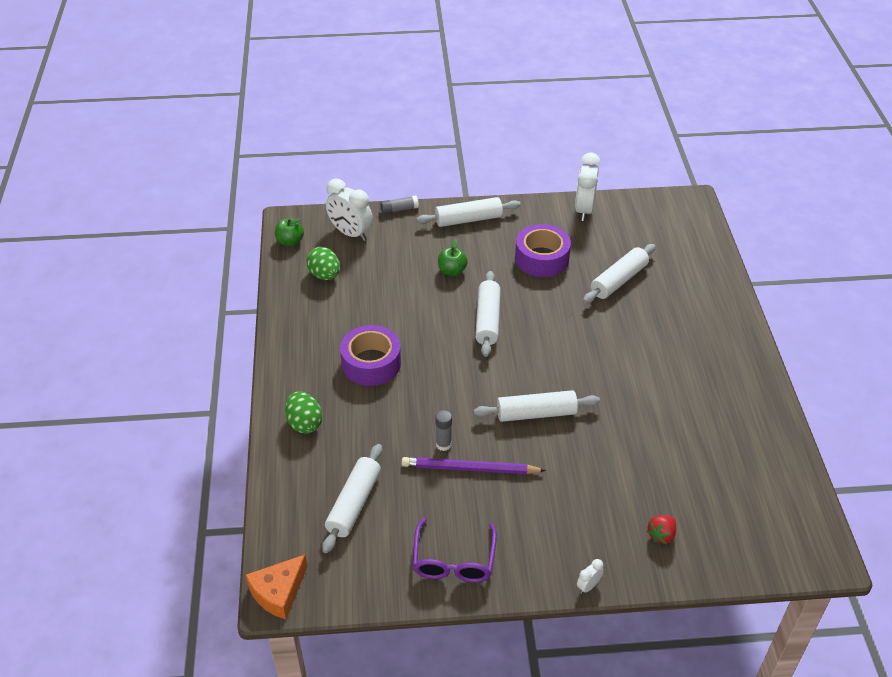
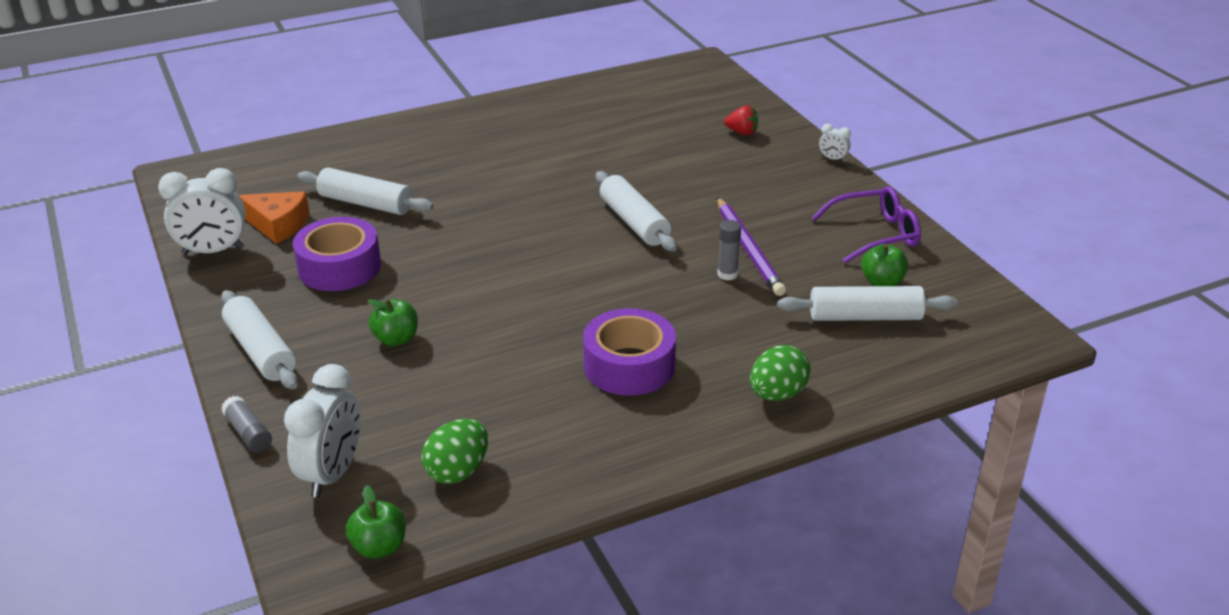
camera: 110 degrees left, 10 degrees down
orange cheese [245,555,308,619] -> orange cheese moved to [239,191,310,244]
white rolling pin [475,271,500,357] -> none
none -> green apple [861,244,908,286]

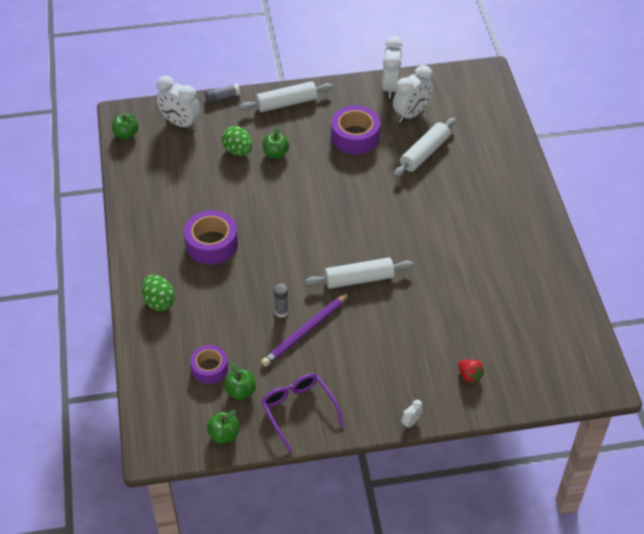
camera: 105 degrees right, 15 degrees up
orange cheese [239,191,310,244] -> white clock [393,65,433,123]
green egg [421,419,488,484] -> green egg moved to [222,126,252,156]
purple pencil [717,197,786,296] -> purple pencil turned 45 degrees counterclockwise [261,292,350,367]
red strawberry [724,105,758,135] -> red strawberry turned 75 degrees counterclockwise [458,359,484,383]
white rolling pin [777,286,958,321] -> purple tape [190,345,228,384]
purple glasses [812,186,921,264] -> purple glasses turned 150 degrees clockwise [261,373,344,452]
none -> green apple [207,410,239,443]

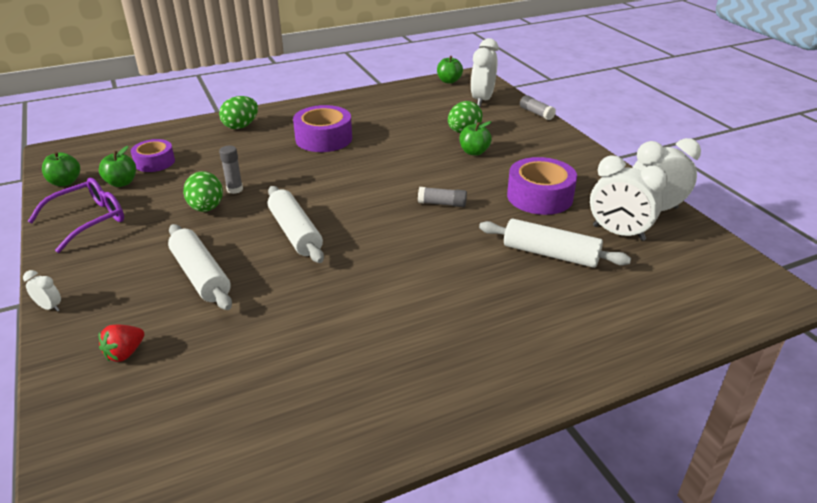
camera: 75 degrees right, 15 degrees down
white rolling pin [240,81,333,112] -> white rolling pin moved to [168,224,232,310]
purple pencil [261,292,350,367] -> green egg [183,171,223,212]
none -> grey glue stick [418,187,467,207]

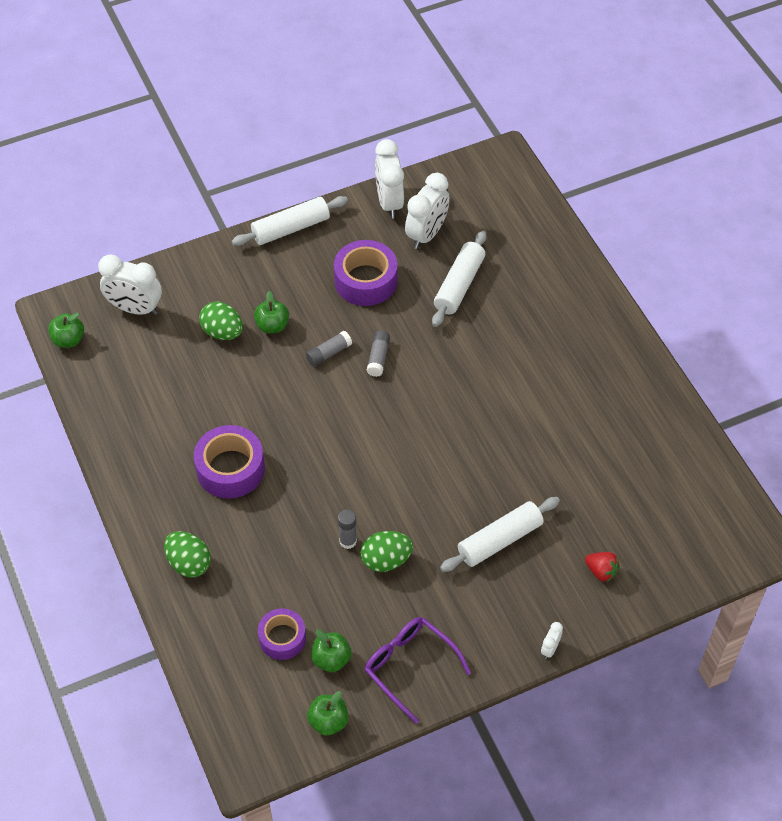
camera: 90 degrees left, 20 degrees up
white rolling pin [268,186,324,263] -> white rolling pin moved to [232,196,348,246]
grey glue stick [520,95,556,120] -> grey glue stick moved to [306,331,352,367]

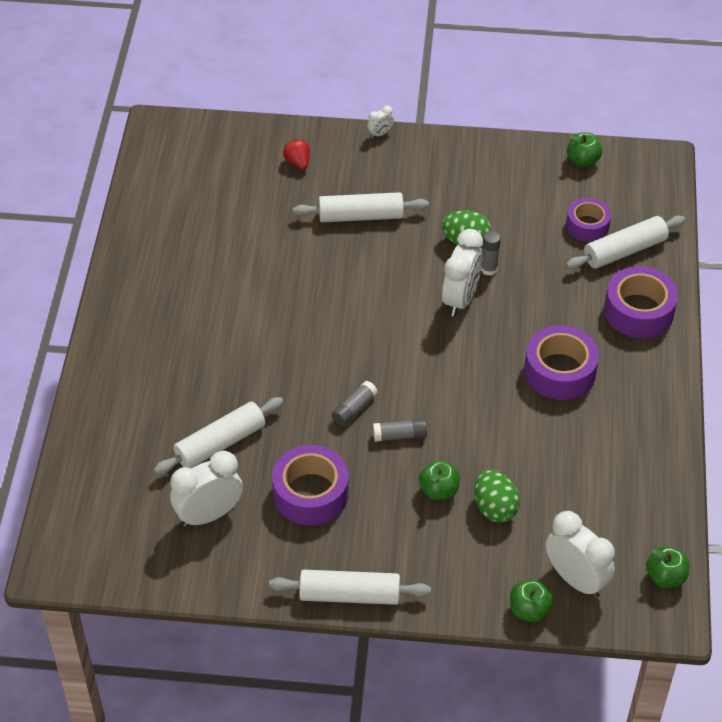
camera: 150 degrees left, 5 degrees down
green egg [164,531,211,578] -> purple tape [604,266,678,338]
green apple [311,629,351,672] -> green apple moved to [510,579,553,622]
purple glasses [365,617,471,724] -> none
white clock [375,139,404,219] -> white clock moved to [442,229,483,317]
none -> white rolling pin [566,216,686,269]

